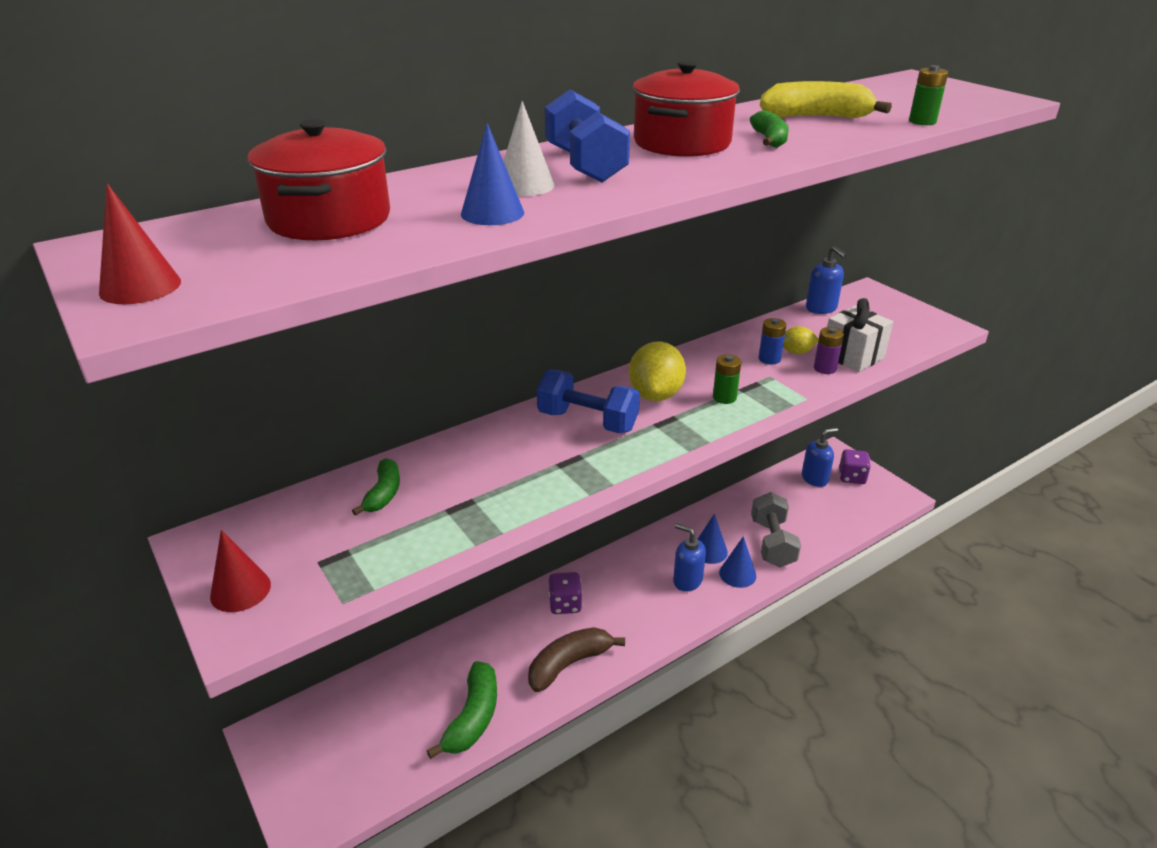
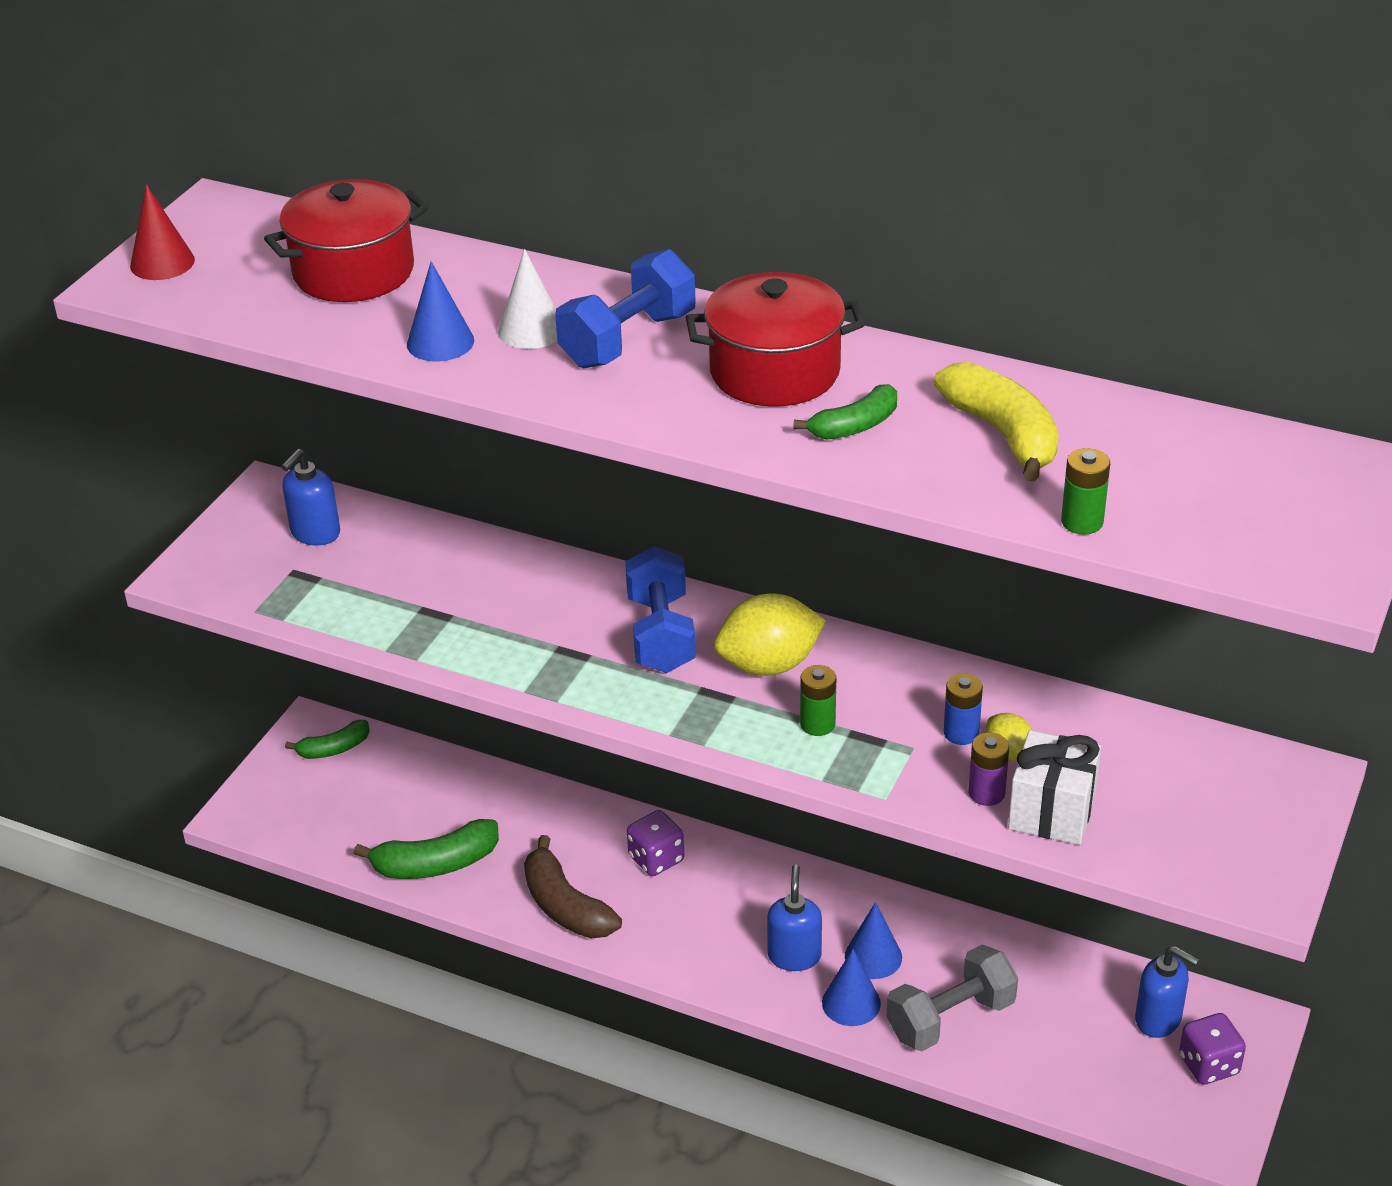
camera: 60 degrees right, 5 degrees up
red cone [210,530,271,612] -> none
green banana [352,458,400,516] -> green banana moved to [285,720,370,759]
brown banana [528,627,625,692] -> brown banana turned 150 degrees counterclockwise [524,835,622,938]
blue soap dispenser [806,246,847,314] -> blue soap dispenser moved to [281,449,340,546]

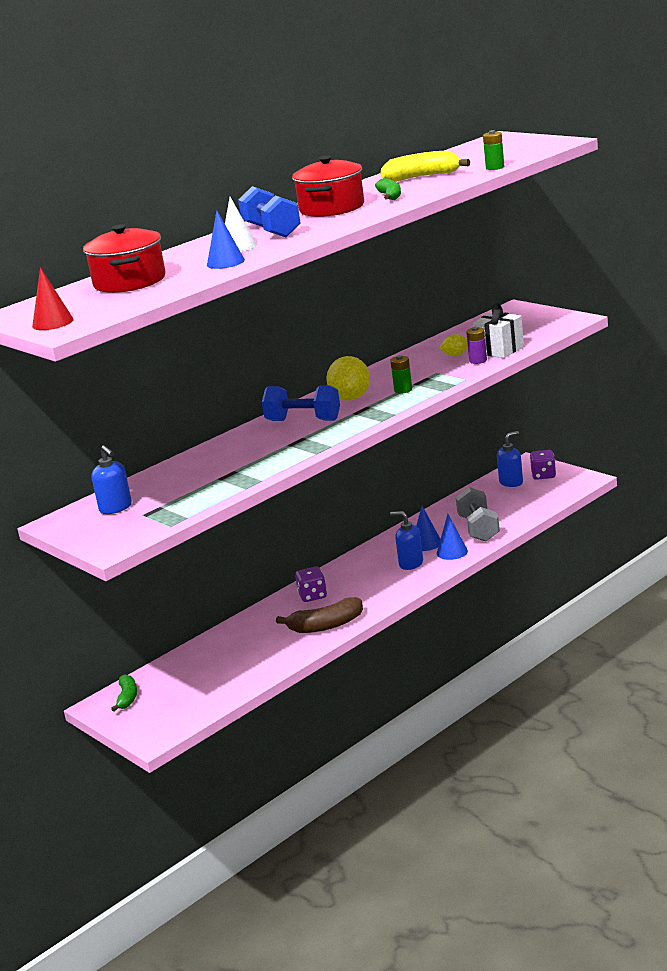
camera: 65 degrees left, 15 degrees down
green banana [354,819,499,879] -> none
blue battery [944,674,983,745] -> none

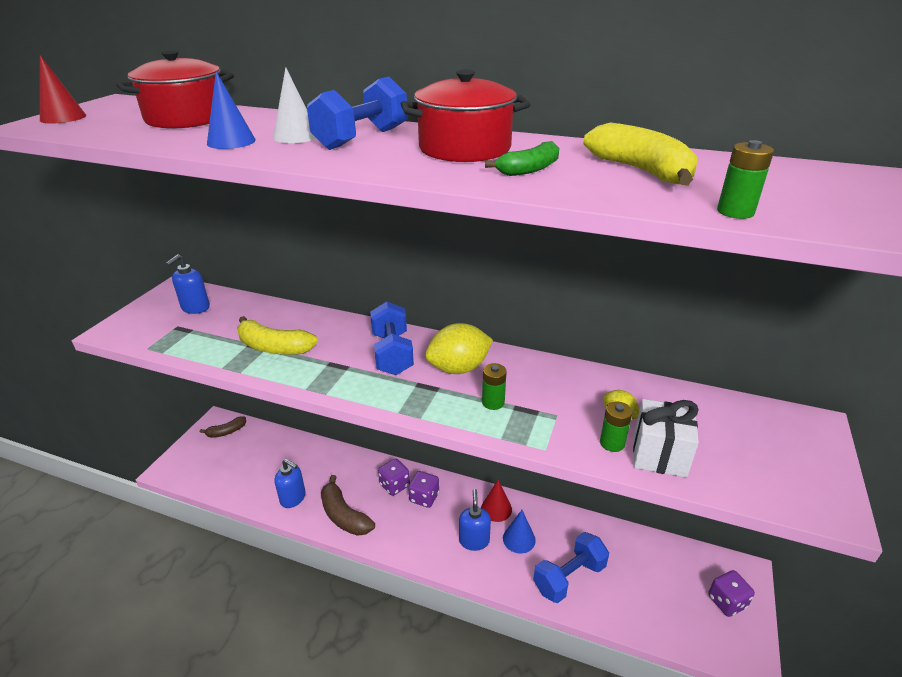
camera: 60 degrees right, 10 degrees up
green banana [111,675,137,712] -> brown banana [200,416,246,438]
blue cone [437,514,468,560] -> none
grey dumbbell [456,487,500,542] -> blue dumbbell [533,532,609,603]
purple battery [466,327,487,364] -> green battery [600,402,632,452]
blue soap dispenser [497,431,523,487] -> blue soap dispenser moved to [275,459,306,508]
none -> yellow banana [237,316,318,355]
none -> purple dice [408,471,439,508]
none -> red cone [481,480,512,522]

